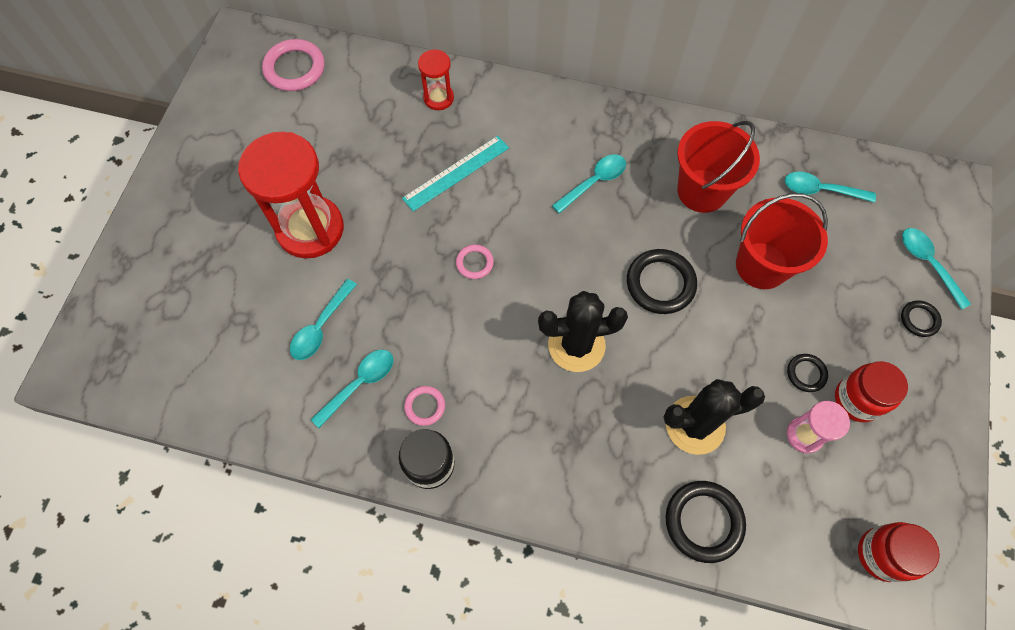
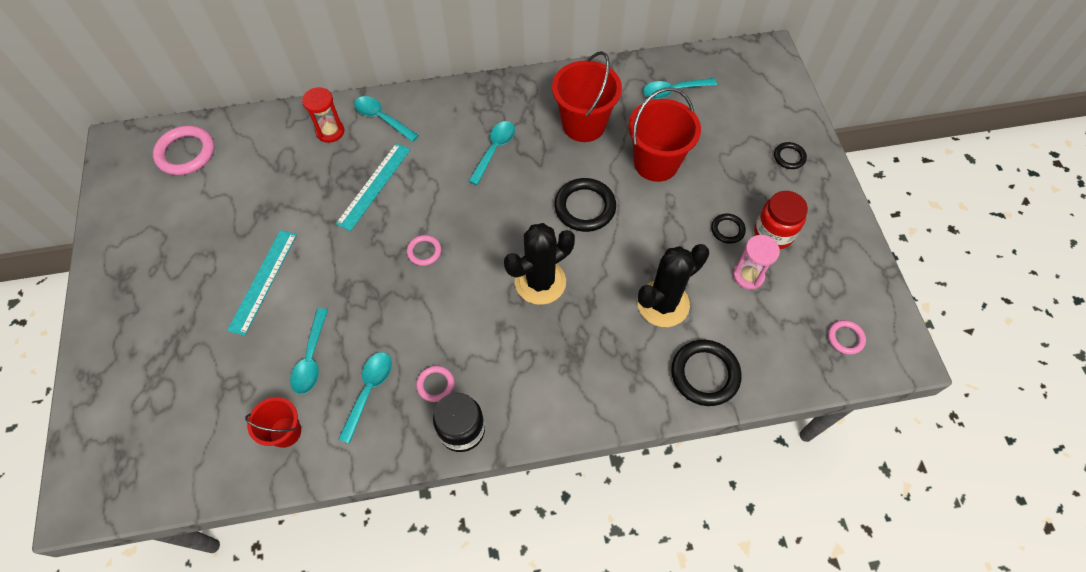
camera: 25 degrees left, 5 degrees down
red hourglass [238,132,344,258] -> turquoise ruler [227,230,297,336]
red jar [858,522,940,582] -> pink ring [828,320,866,355]
turquoise spoon [902,228,971,310] -> turquoise spoon moved to [354,96,419,142]
none -> red bucket [245,397,301,448]

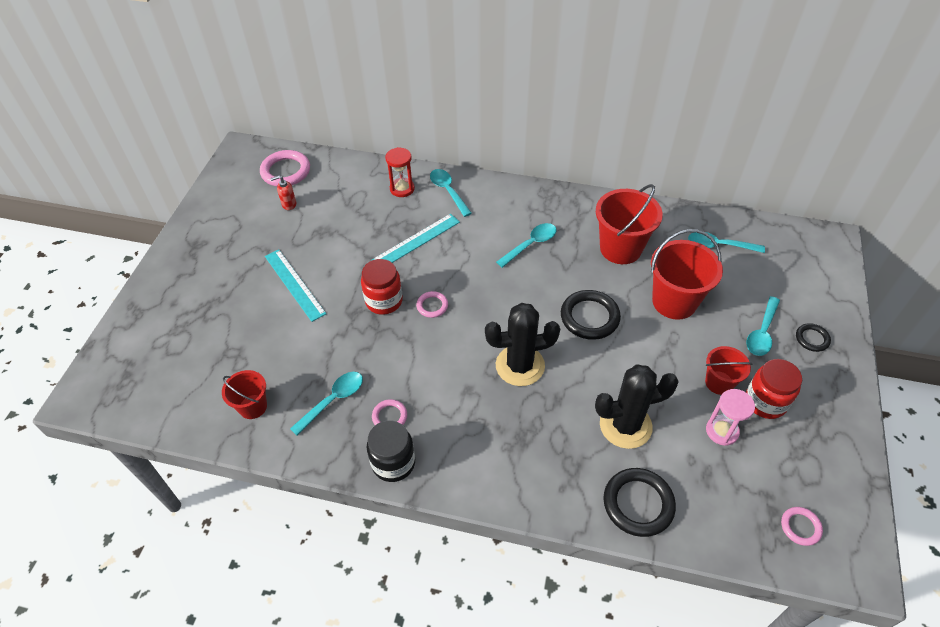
camera: 25 degrees right, 10 degrees down
turquoise ruler [227,230,297,336] -> turquoise ruler turned 75 degrees counterclockwise [265,249,326,322]
turquoise spoon [290,308,328,394] -> turquoise spoon moved to [746,296,780,356]
black ring [711,214,746,244] -> red bucket [705,346,752,395]
none -> red soap dispenser [271,175,296,210]
none -> red jar [361,259,403,315]

